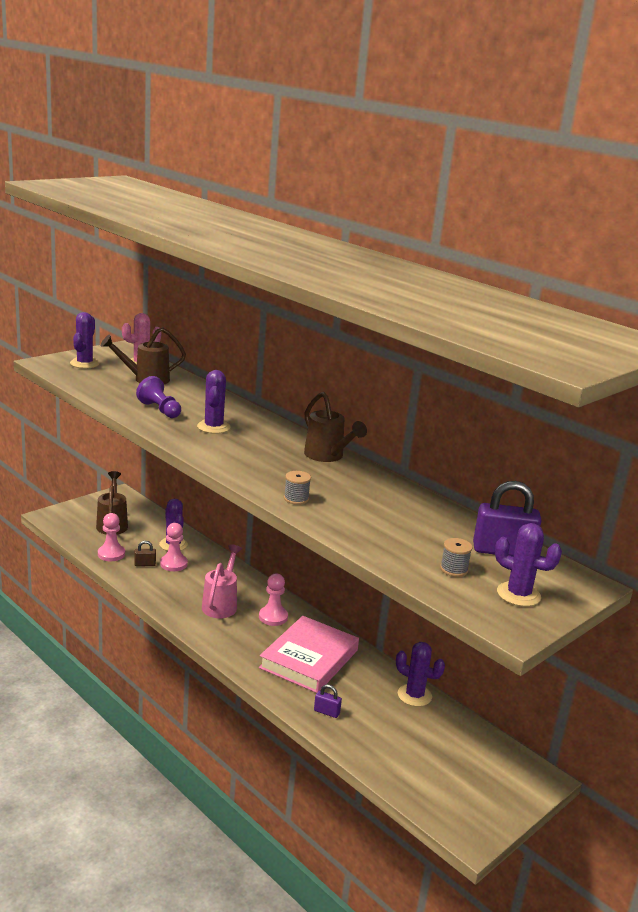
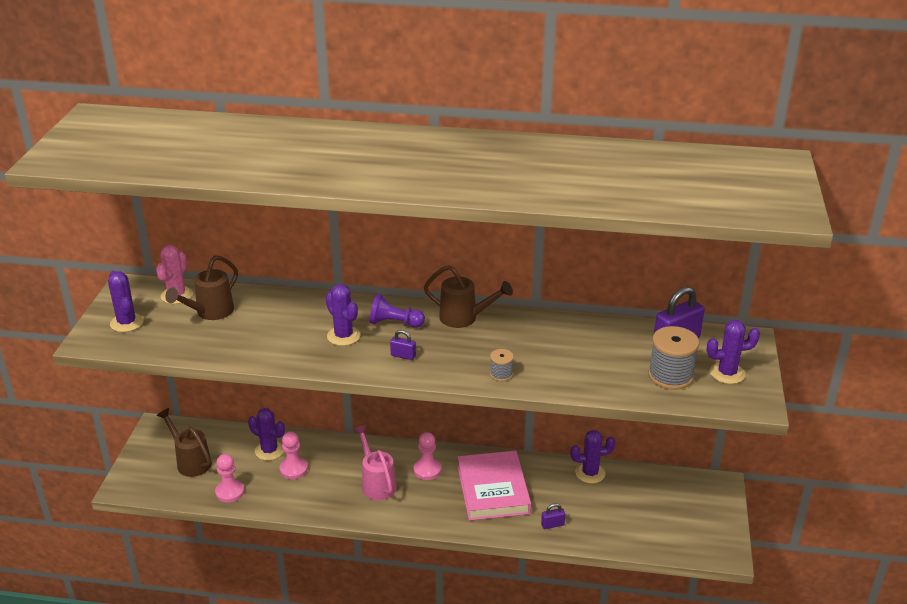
camera: 35 degrees left, 10 degrees up
brown padlock [134,541,156,566] -> none
purple pawn [136,376,181,418] -> purple pawn moved to [370,294,425,328]
grey spool [440,538,473,577] -> grey spool [648,326,699,390], size x1.93
none -> purple padlock [390,330,416,360]

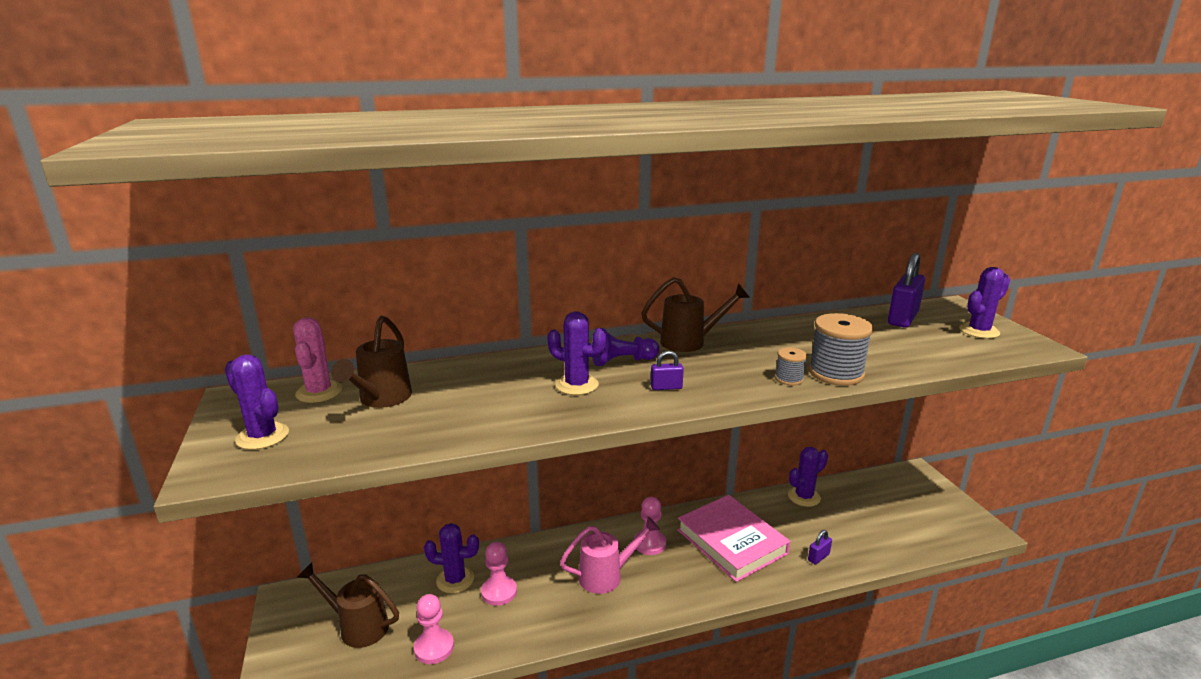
camera: 25 degrees left, 10 degrees down
pink watering can [353,425,397,500] -> pink watering can turned 120 degrees clockwise [560,517,660,594]
grey spool [648,326,699,390] -> grey spool moved to [809,313,873,386]

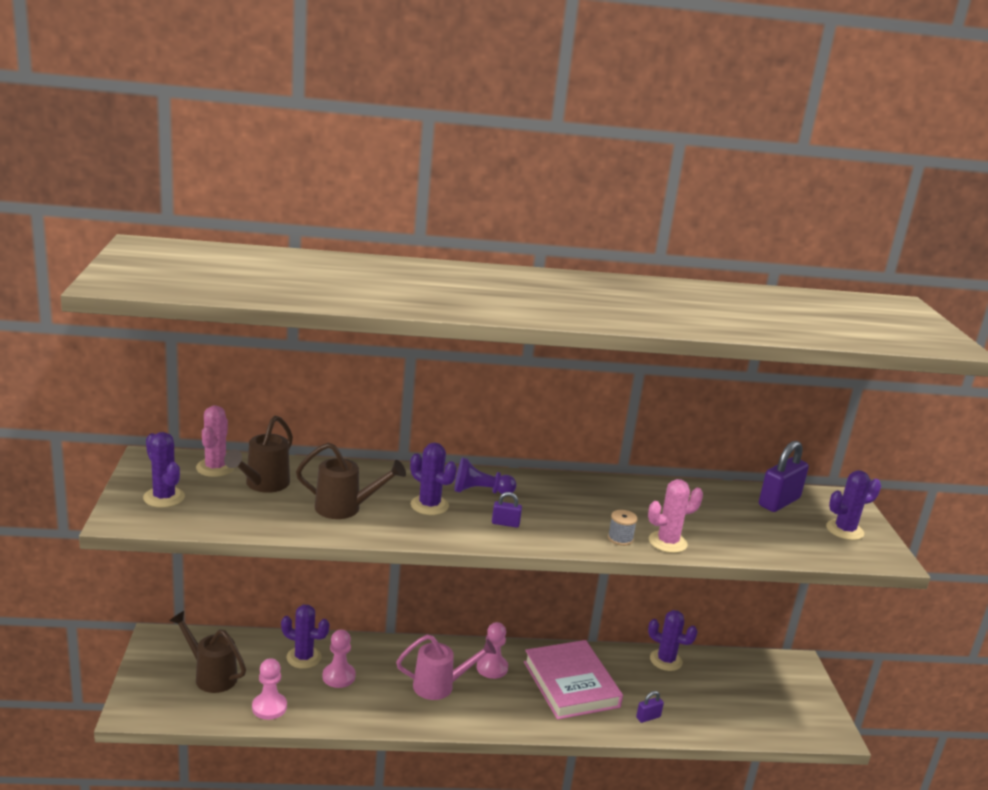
camera: 10 degrees right, 0 degrees up
brown watering can [641,277,750,352] -> brown watering can moved to [296,442,406,519]
purple cactus [788,447,828,507] -> purple cactus turned 45 degrees clockwise [648,610,698,671]
grey spool [809,313,873,386] -> pink cactus [648,479,703,553]

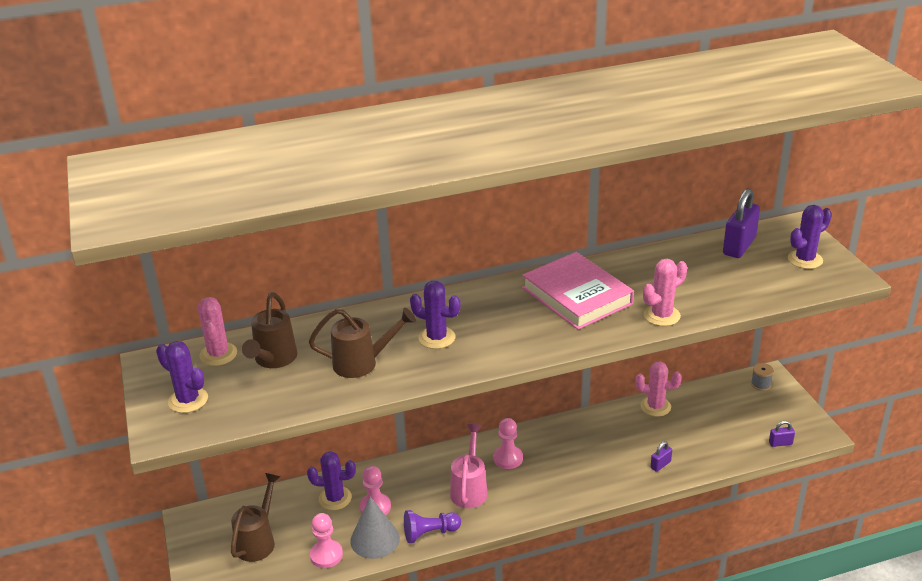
camera: 10 degrees left, 10 degrees up
brown watering can [169,611,246,693] -> brown watering can turned 90 degrees clockwise [231,473,280,562]
pink watering can [396,635,496,700] -> pink watering can turned 60 degrees counterclockwise [450,424,488,508]
purple pawn [454,457,516,494] -> purple pawn moved to [404,510,461,543]
purple padlock [492,492,522,528] -> purple padlock moved to [769,421,795,447]
pink book [524,640,623,720] -> pink book moved to [522,252,634,330]
grey spool [608,510,638,546] -> grey spool moved to [751,363,774,391]
purple cactus [648,610,698,671] -> pink cactus [635,362,682,417]
none -> grey cone [350,497,400,559]

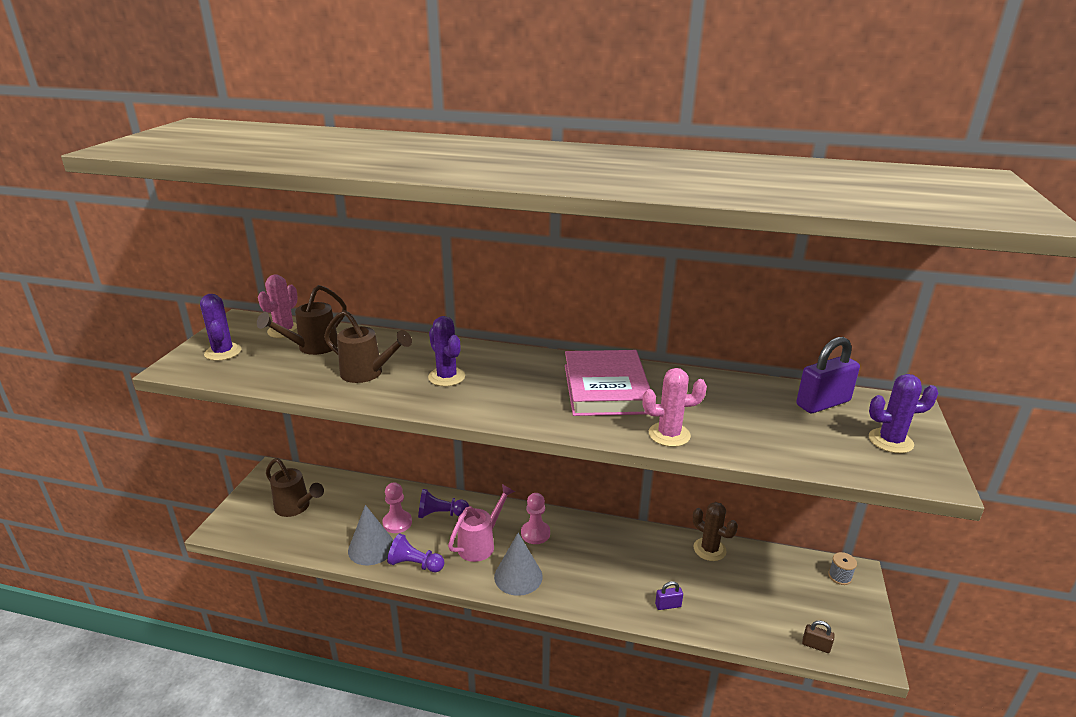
camera: 30 degrees right, 5 degrees down
brown watering can [231,473,280,562] -> brown watering can turned 75 degrees clockwise [266,458,324,517]
purple cactus [307,451,356,510] -> none
pink pawn [310,513,343,568] -> none
pink cactus [635,362,682,417] -> brown cactus [693,502,738,561]
purple padlock [769,421,795,447] -> brown padlock [802,621,835,653]
none -> purple pawn [418,489,469,518]
none -> grey cone [494,533,543,596]

